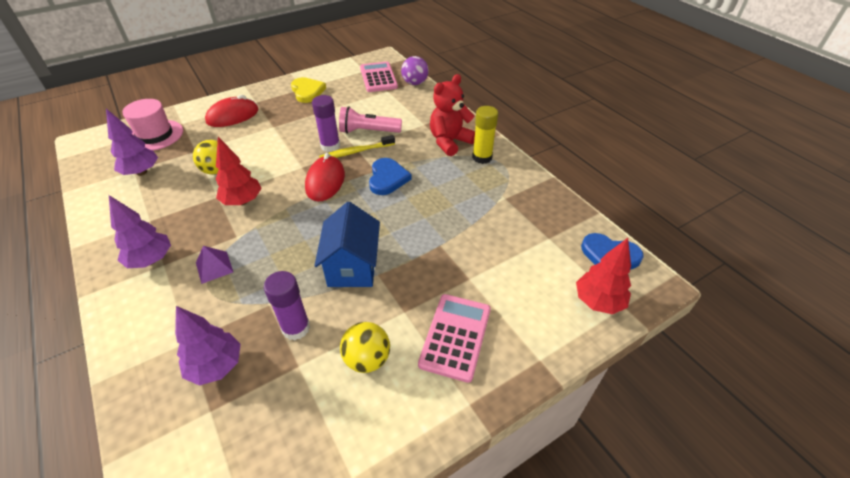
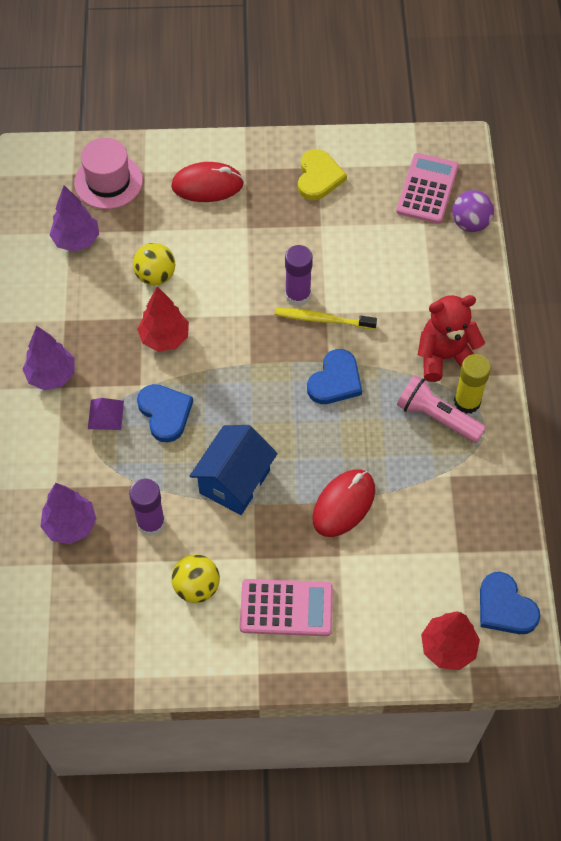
camera: 30 degrees right, 15 degrees up
red mouse [305,153,345,201] -> red mouse moved to [312,469,375,537]
pink flashlight [339,106,402,134] -> pink flashlight moved to [397,375,486,443]
pink calculator [418,294,491,383] -> pink calculator turned 45 degrees clockwise [240,579,333,636]
none -> blue heart [137,384,193,442]

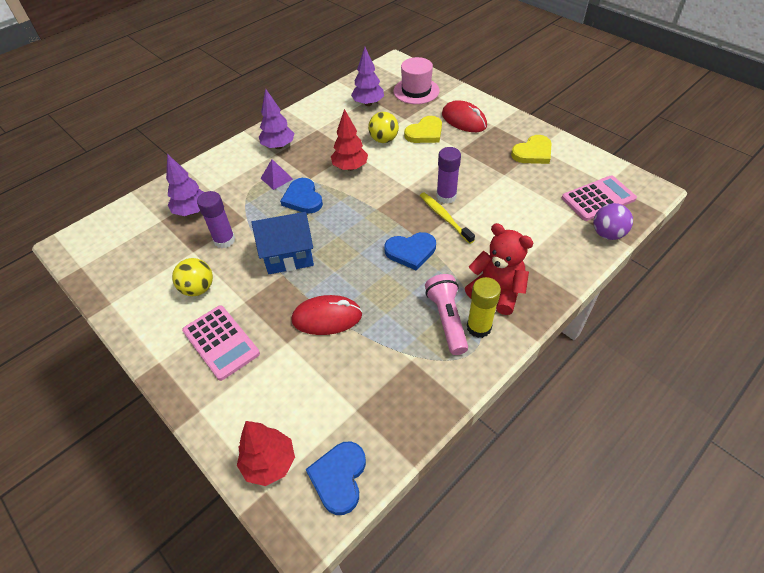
camera: 50 degrees right, 10 degrees down
blue heart [137,384,193,442] -> blue heart turned 135 degrees clockwise [280,178,323,214]
none -> yellow heart [404,116,442,143]

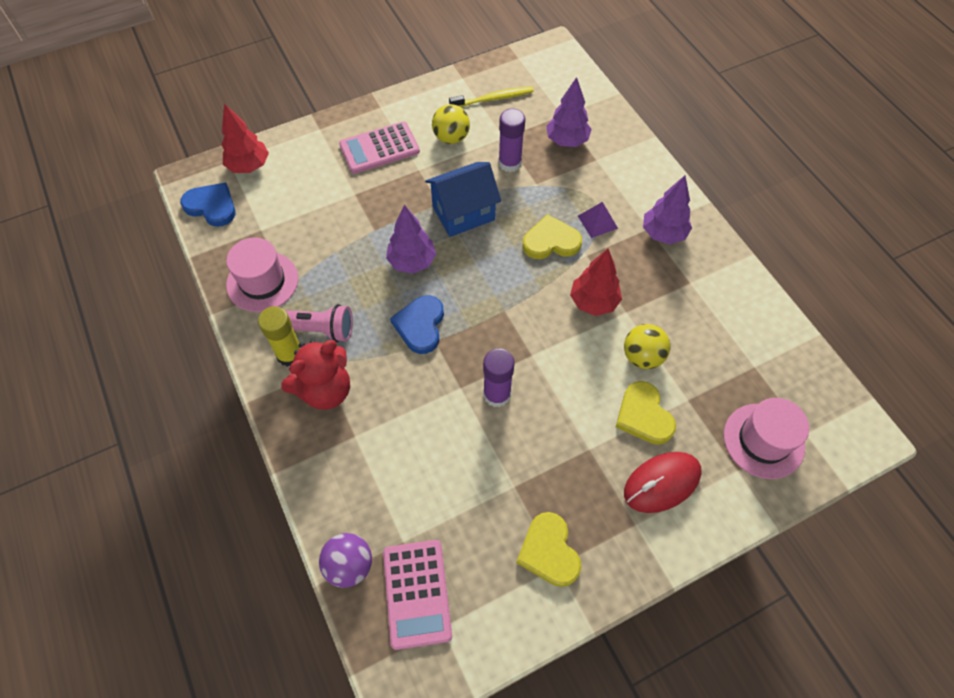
camera: 105 degrees right, 10 degrees up
blue house [252,212,314,274] -> blue house turned 60 degrees clockwise [425,162,501,237]
blue heart [280,178,323,214] -> yellow heart [523,214,582,259]
red mouse [292,295,362,335] -> none
purple tree [351,47,384,106] -> purple tree moved to [386,205,436,274]
yellow toothbrush [420,192,475,244] -> yellow toothbrush moved to [449,86,534,107]
none -> pink hat [226,237,298,312]

